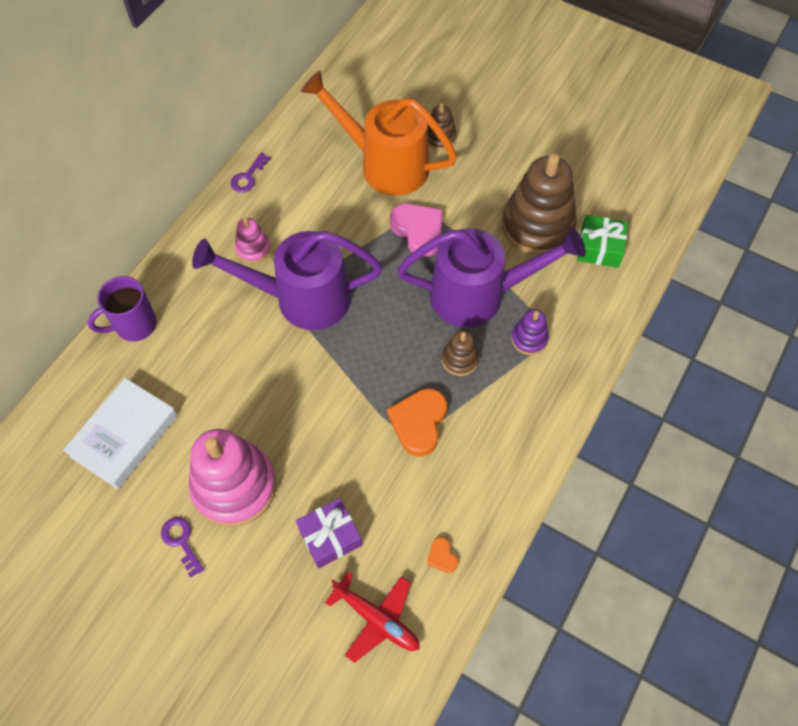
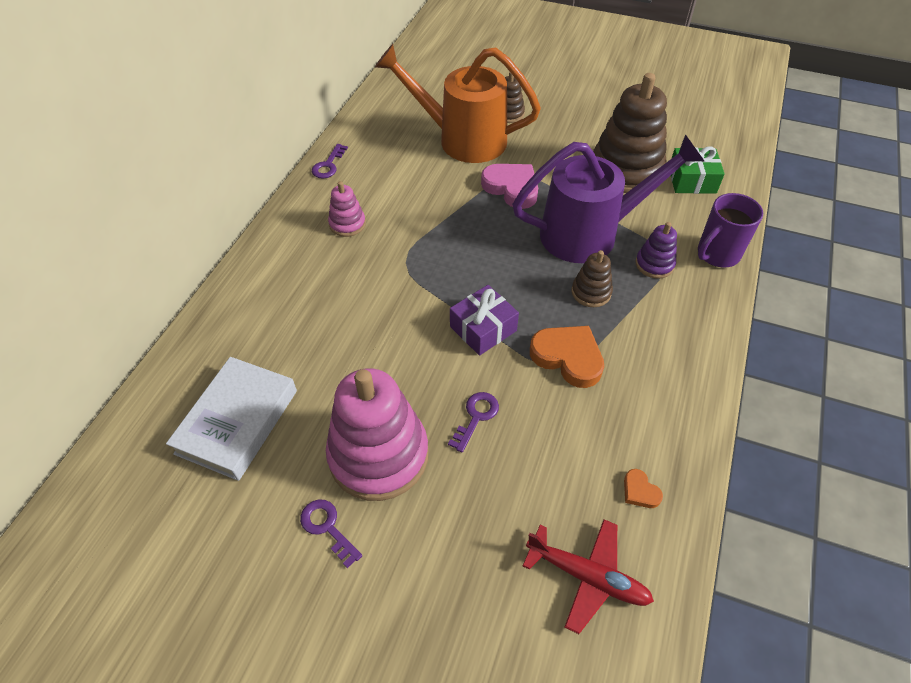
camera: 10 degrees left, 10 degrees down
purple mug [88,276,157,342] -> purple mug moved to [698,193,763,268]
purple watering can [192,231,382,330] -> none
purple gift [296,498,362,568] -> purple gift moved to [450,285,519,356]
orange heart [387,388,447,457] -> orange heart turned 120 degrees clockwise [530,326,604,388]
none -> purple key [448,392,499,453]

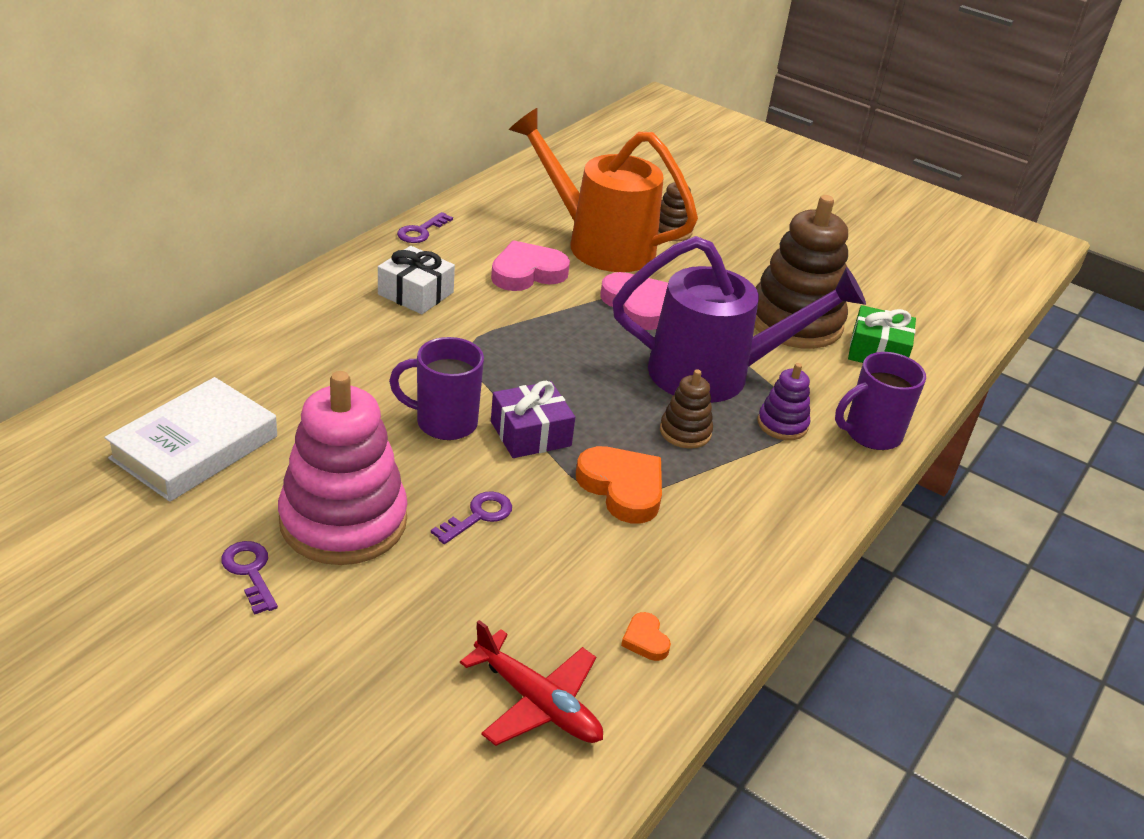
camera: 10 degrees right, 15 degrees down
pink stacking toy [328,181,366,237] -> white gift [378,246,455,314]
none -> purple mug [389,337,484,440]
none -> pink heart [491,240,570,291]

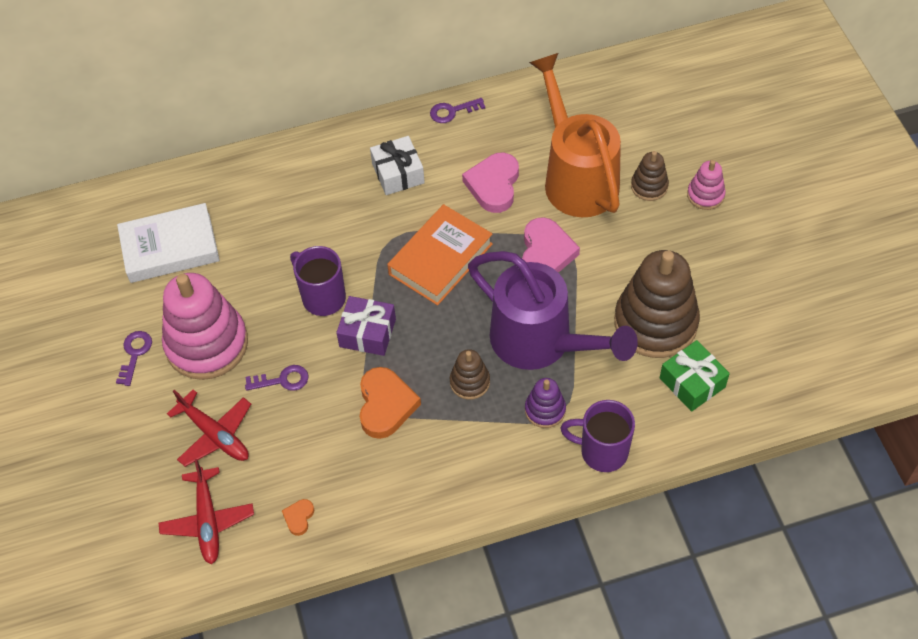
camera: 45 degrees right, 20 degrees up
pink heart [491,240,570,291] -> pink heart turned 90 degrees counterclockwise [462,153,519,213]
none -> red plane [167,389,251,467]
none -> orange book [387,204,493,306]
none -> pink stacking toy [687,160,726,210]

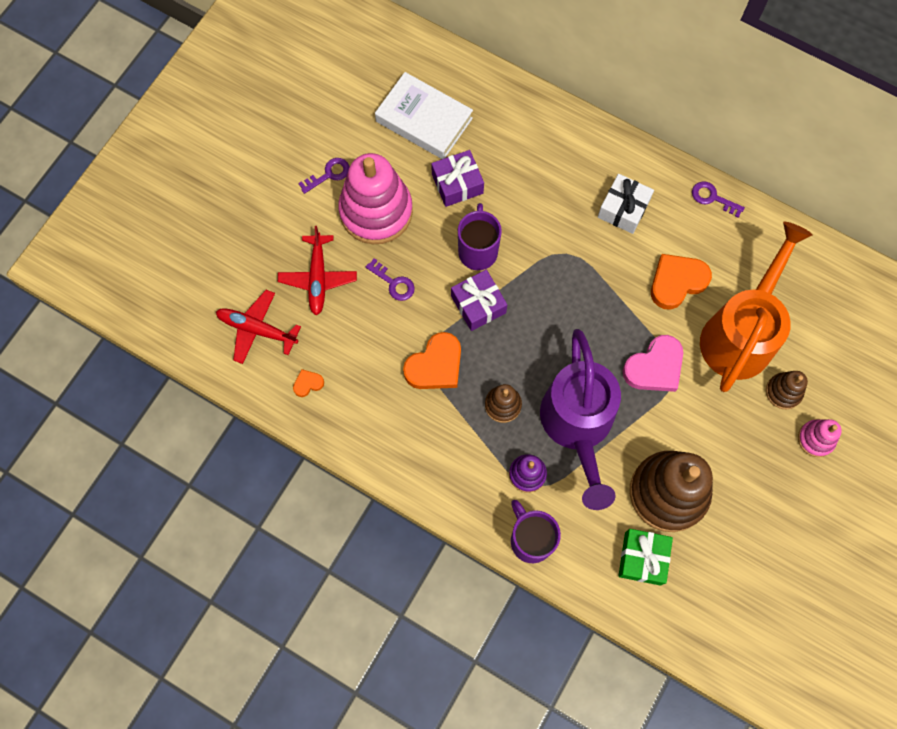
camera: 45 degrees right, 15 degrees up
red plane [158,459,254,564] -> red plane turned 75 degrees clockwise [216,290,301,364]
orange book [387,204,493,306] -> none
pink heart [462,153,519,213] -> orange heart [651,254,712,310]
none -> purple gift [431,150,484,207]

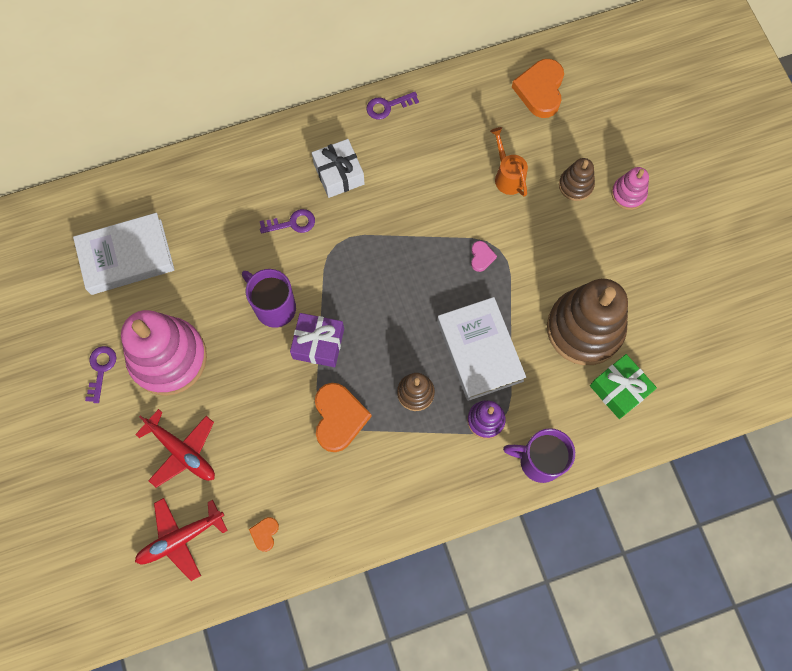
camera: 50 degrees left, 0 degrees up
purple key [366,258,415,301] -> purple key moved to [260,209,315,234]
purple gift [431,150,484,207] -> none
purple watering can [540,329,621,510] -> white book [437,297,526,401]
pink heart [623,335,683,392] -> pink heart [471,241,497,272], size x0.48
orange heart [651,254,712,310] -> orange heart moved to [512,59,564,118]
orange watering can [700,222,812,392] -> orange watering can [490,127,528,197], size x0.43

